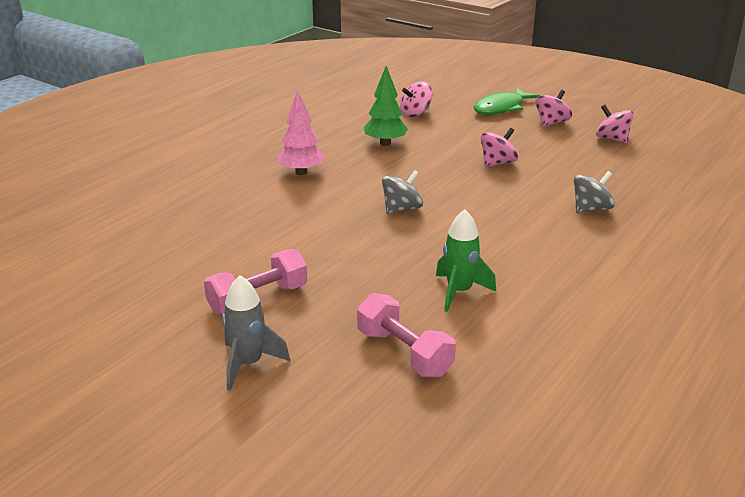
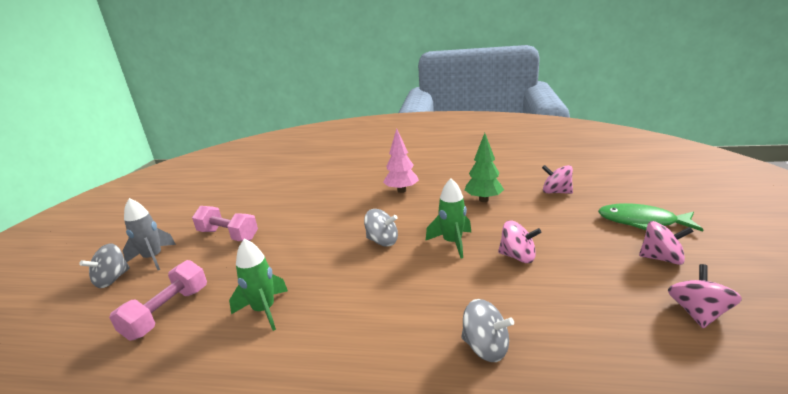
camera: 65 degrees right, 5 degrees down
none -> grey spinning top [79,243,130,288]
none -> green rocket [425,178,471,259]

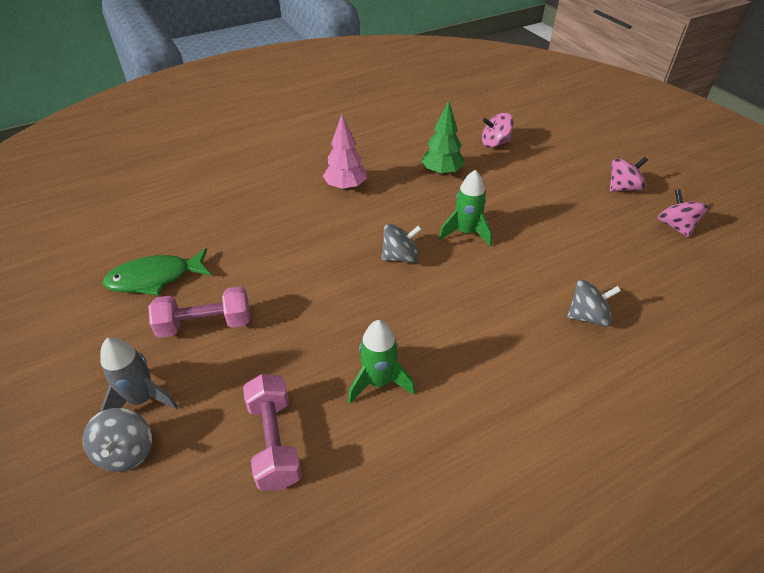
camera: 40 degrees left, 20 degrees up
pink spinning top [498,221,542,263] -> none
green fish [598,203,703,232] -> green fish moved to [102,248,211,296]

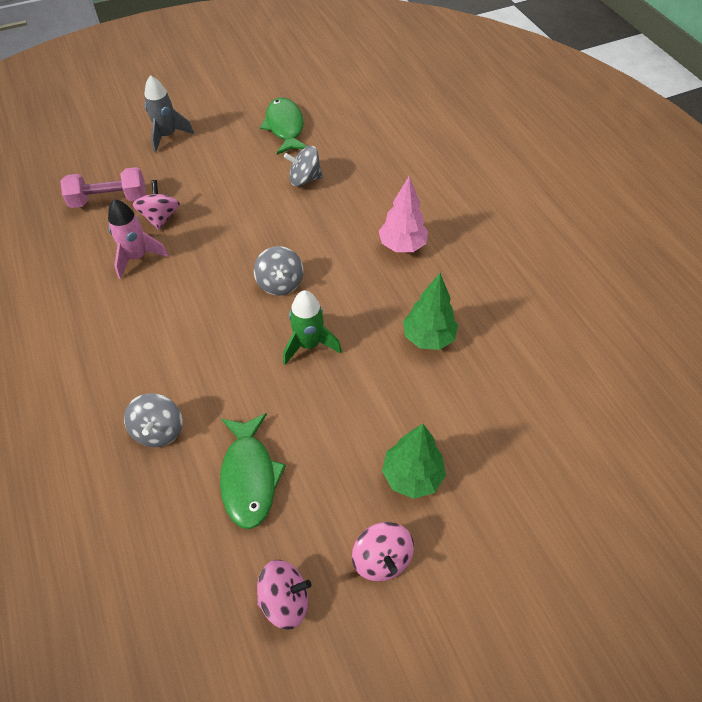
camera: 95 degrees right, 10 degrees up
grey spinning top [83,408,152,472] -> grey spinning top moved to [284,146,323,186]
pink dumbbell [148,286,250,338] -> none
green rocket [348,320,415,403] -> pink rocket [108,199,169,279]
pink spinning top [482,113,513,148] -> pink spinning top moved to [132,180,180,230]
none -> green fish [220,413,286,529]
none -> green tree [382,424,446,499]

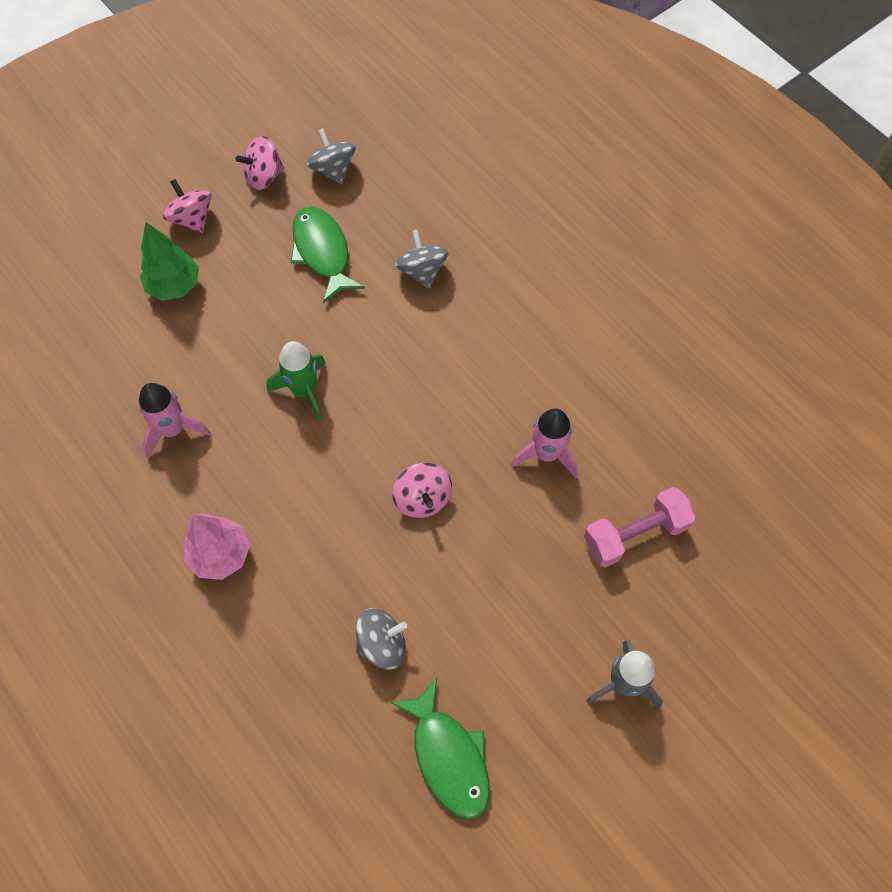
camera: 165 degrees right, 10 degrees up
pink spinning top [132,180,180,230] -> pink spinning top moved to [392,463,452,518]
grey spinning top [254,246,303,296] -> grey spinning top moved to [306,128,356,184]
green tree [403,273,458,350] -> pink rocket [139,383,211,459]

